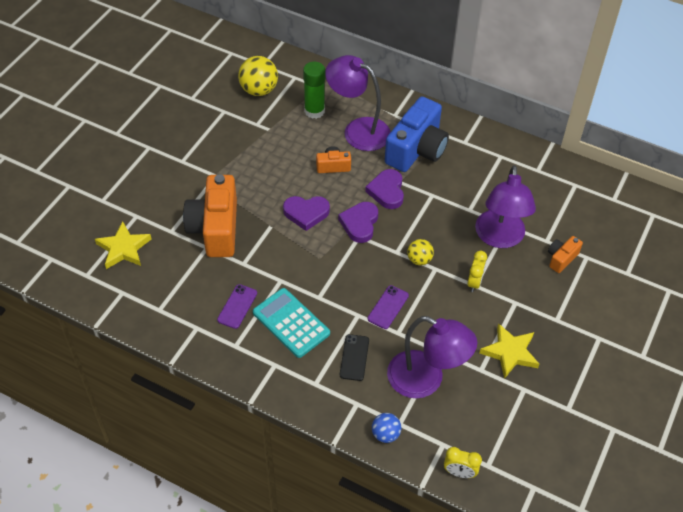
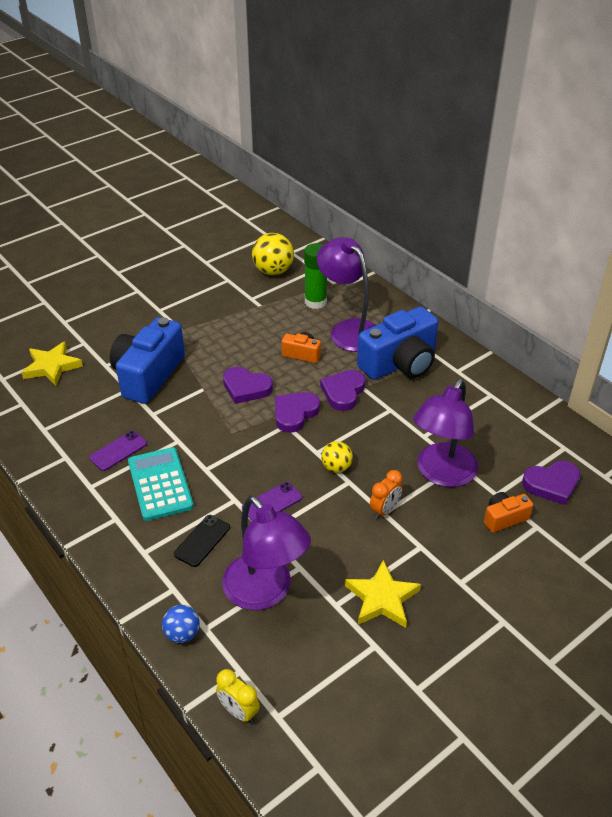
camera: 25 degrees right, 10 degrees down
orange camera [183,174,237,257] -> blue camera [110,317,185,404]
yellow clock [467,251,487,292] -> orange clock [370,470,403,519]
none -> purple heart [522,461,580,505]

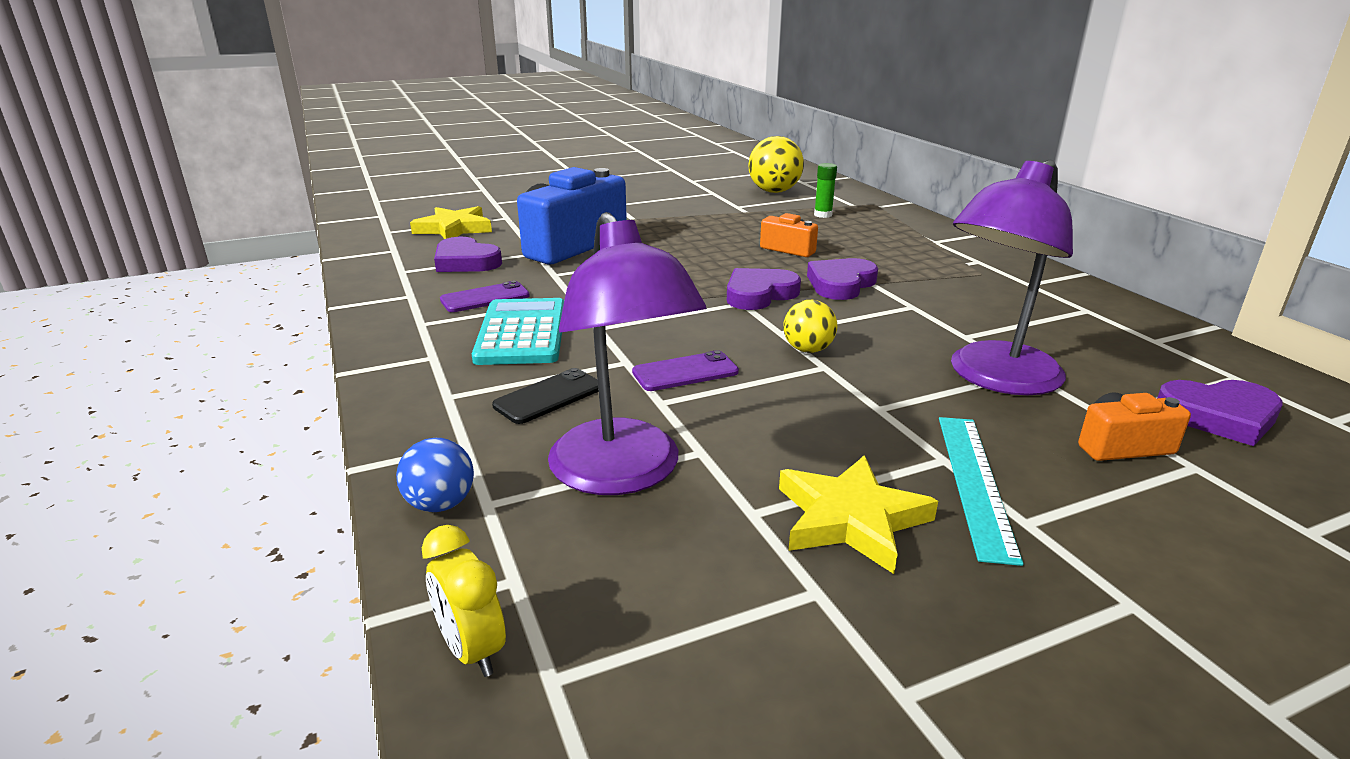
camera: 15 degrees right, 15 degrees down
purple heart [223,367,273,404] -> purple heart moved to [434,237,502,272]
green glue stick [304,243,327,309] -> green glue stick [814,163,837,218], size x0.58
purple lamp [317,237,376,352] -> none
blue camera [357,307,438,380] -> none
orange clock [370,470,403,519] -> none
none -> turquoise ruler [939,417,1024,566]

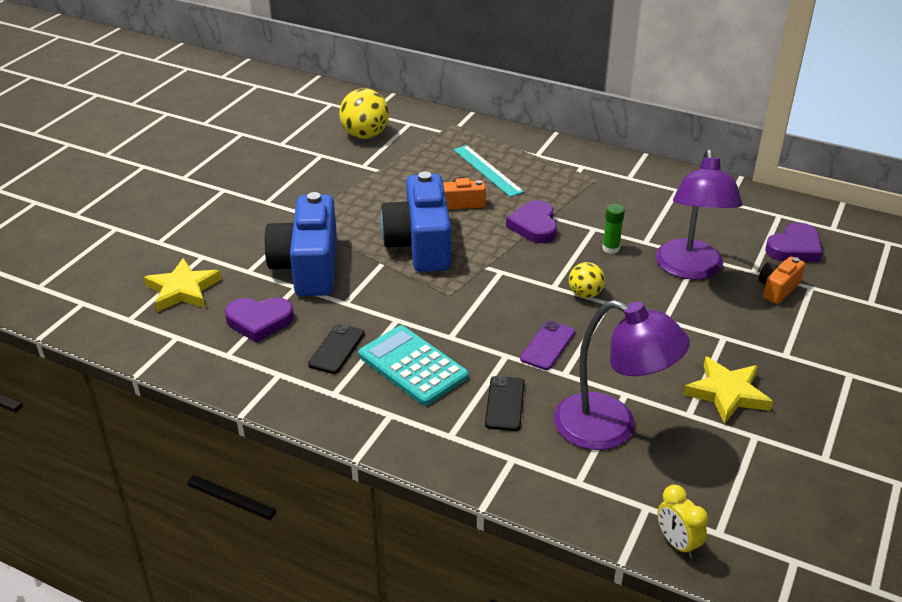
camera: 40 degrees left, 10 degrees up
blue ball [396,438,474,512] -> none
yellow clock [422,525,506,677] -> yellow clock turned 45 degrees clockwise [657,485,708,558]
purple phone [440,281,530,312] -> black phone [308,324,365,374]
purple heart [727,268,801,310] -> none
green glue stick [814,163,837,218] -> green glue stick moved to [602,204,625,254]
turquoise ruler [939,417,1024,566] -> turquoise ruler moved to [453,145,524,197]
none -> blue camera [380,171,451,272]

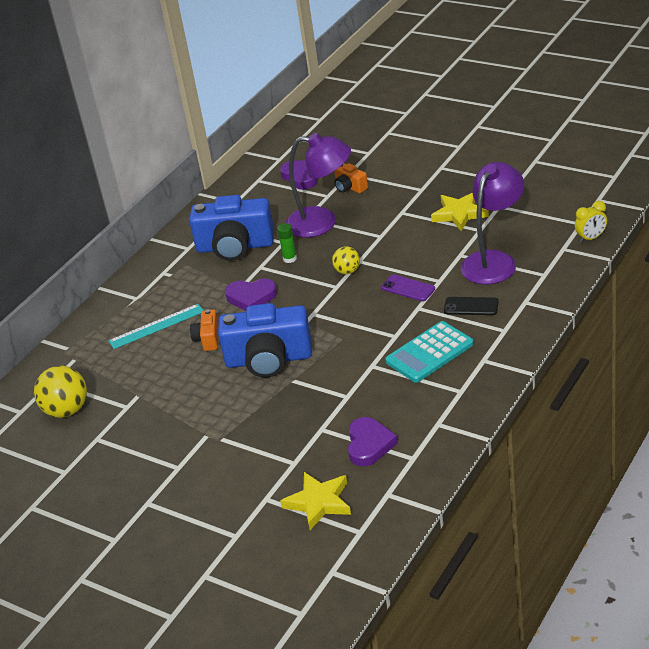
camera: 80 degrees left, 0 degrees up
blue camera [264,192,337,296] -> blue camera moved to [189,195,274,261]
black phone [308,324,365,374] -> none

